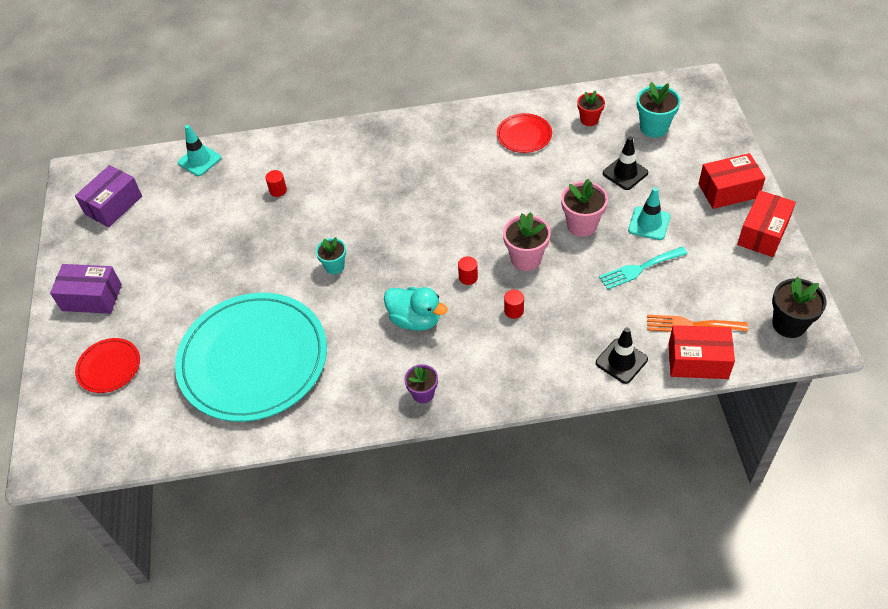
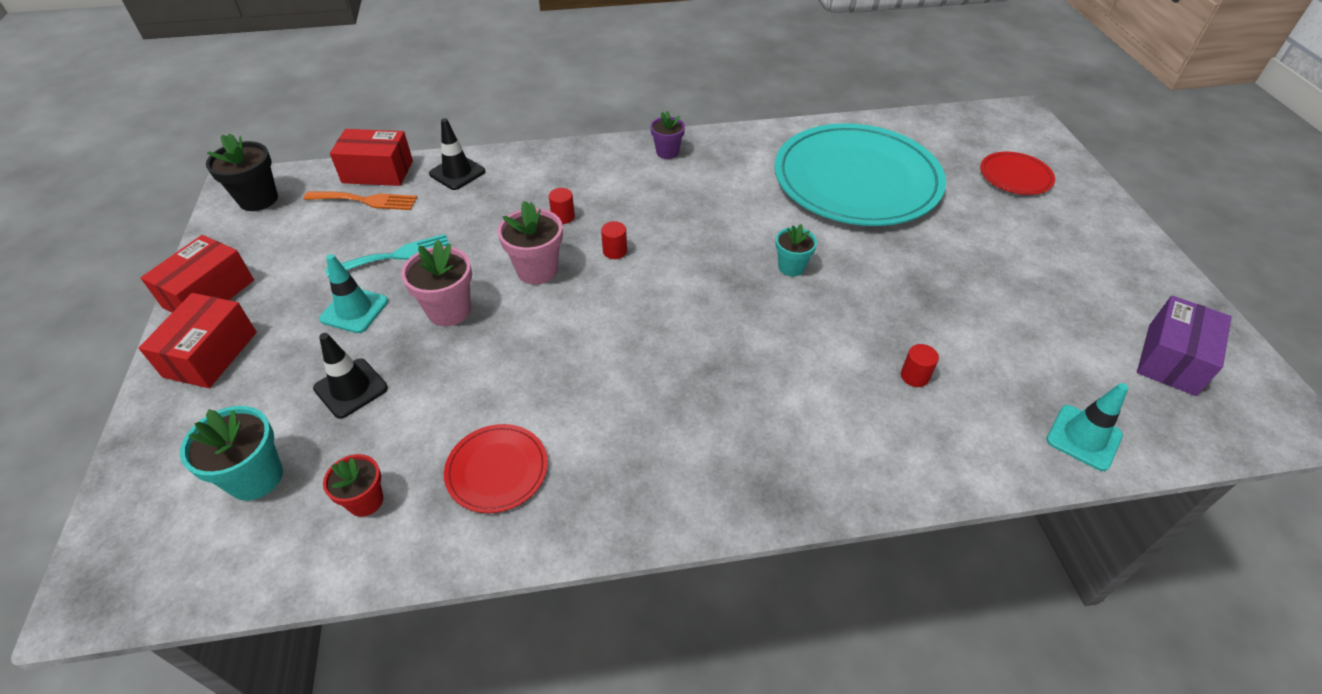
camera: 175 degrees right, 5 degrees down
purple box [50,264,122,314] -> none
turquoise duck [384,287,448,331] -> none
red box [699,153,765,209] -> red box turned 60 degrees counterclockwise [139,293,257,388]

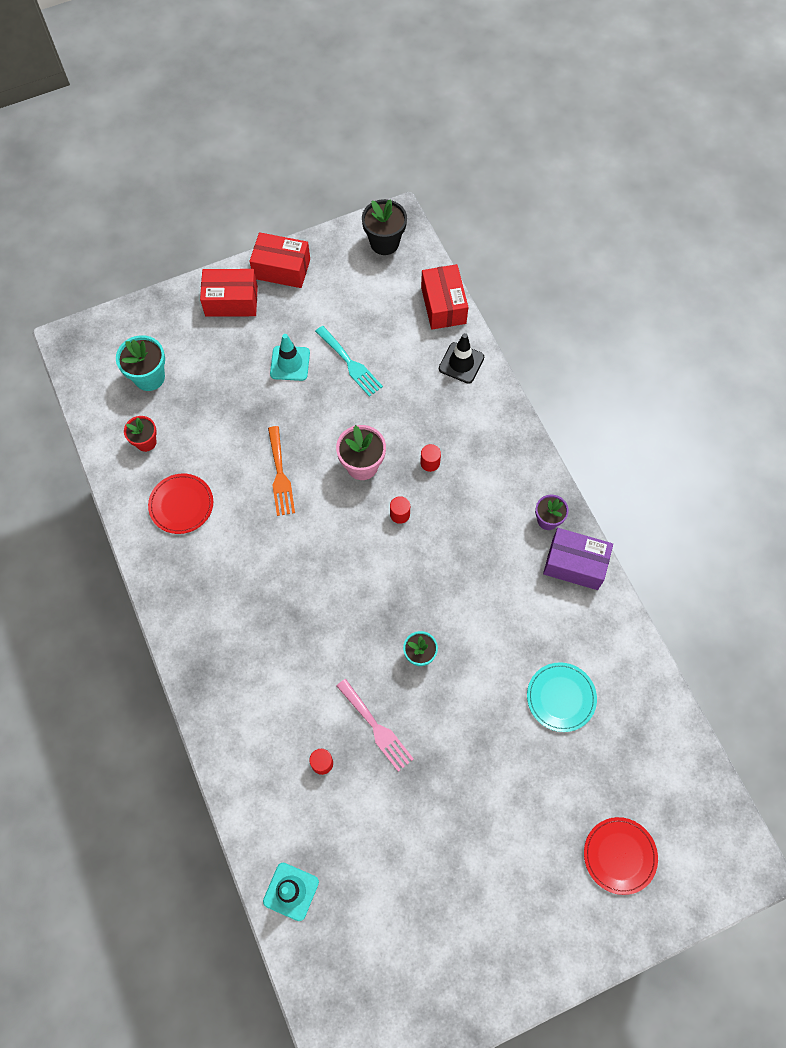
camera: 75 degrees right, 20 degrees up
orange fork [304,191,417,210] -> orange fork moved to [268,426,295,516]
black traffic cone [313,333,388,419] -> none
pink flower pot [401,240,472,326] -> none
turquoise plate [774,123,946,226] -> turquoise plate [527,662,597,732], size x0.43
purple box [1137,296,1232,396] -> purple box moved to [543,528,613,590]
none -> pink fork [337,679,414,772]

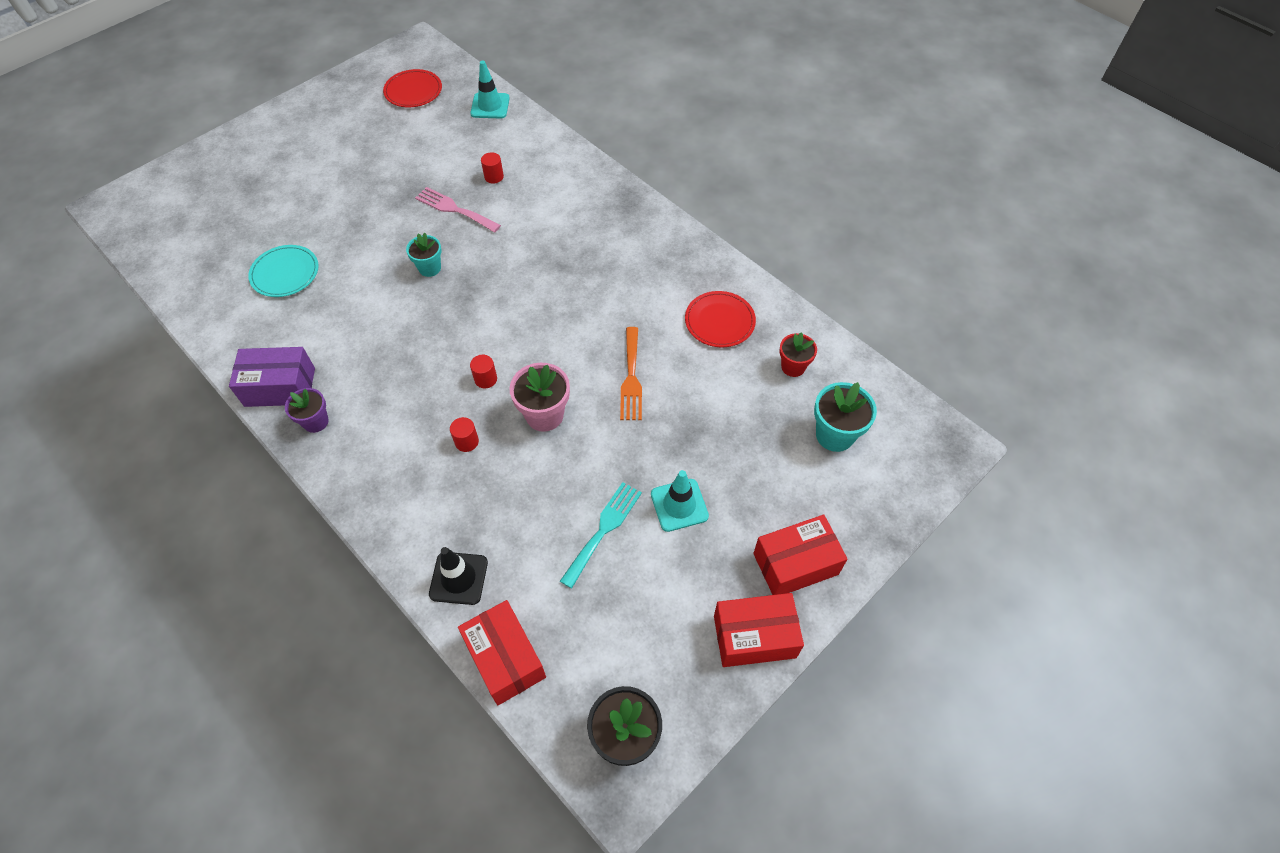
camera: 160 degrees right, 10 degrees down
orange fork [268,426,295,516] -> orange fork turned 150 degrees counterclockwise [620,327,642,420]
turquoise fork [315,326,383,397] -> turquoise fork turned 90 degrees clockwise [560,482,642,588]
red plate [584,817,658,895] -> red plate moved to [383,69,442,107]

